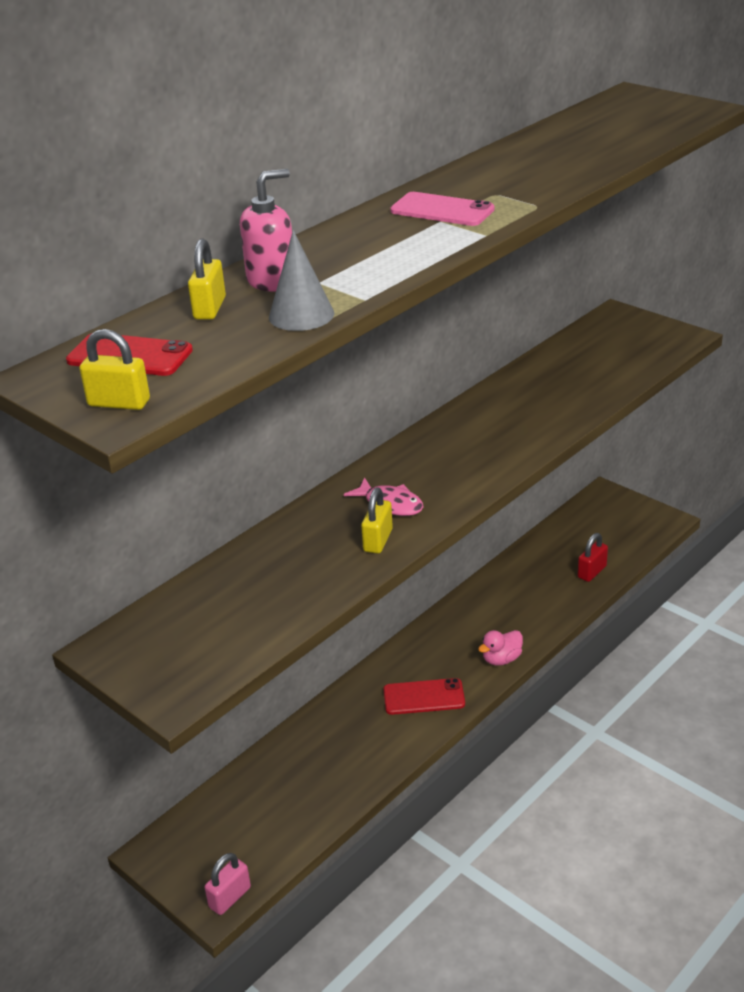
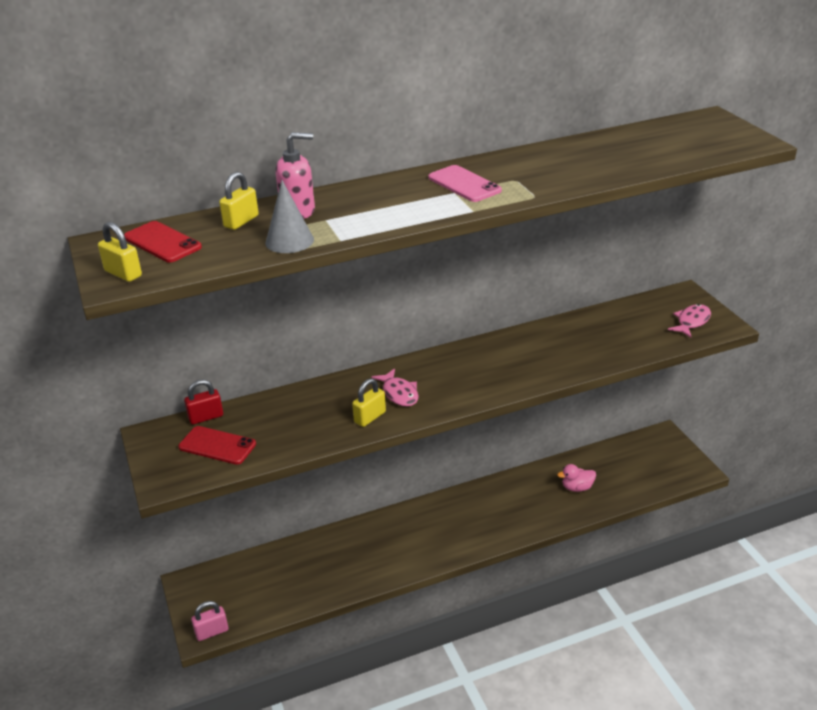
camera: 25 degrees right, 0 degrees up
red phone [383,678,465,715] -> red phone moved to [178,426,256,465]
pink duck [478,630,523,666] -> pink duck moved to [557,464,596,492]
red padlock [578,533,608,582] -> red padlock moved to [184,379,223,425]
none -> pink fish [668,304,711,337]

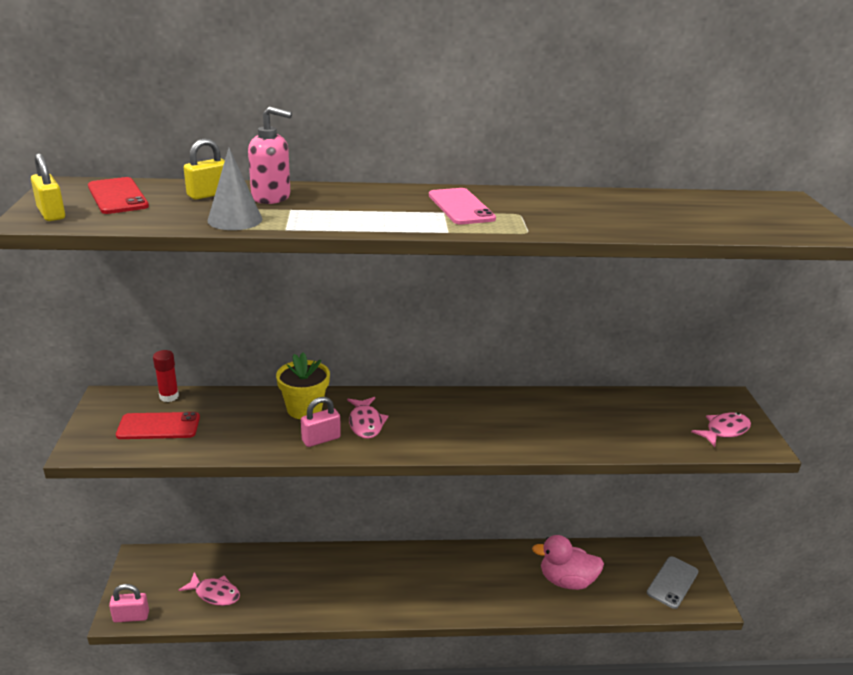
camera: 15 degrees right, 5 degrees down
red phone [178,426,256,465] -> red phone turned 45 degrees counterclockwise [116,412,200,439]
red padlock [184,379,223,425] -> red glue stick [153,350,179,402]
yellow padlock [352,378,386,427] -> pink padlock [301,397,341,447]
pink duck [557,464,596,492] -> pink duck [532,535,604,590], size x1.60
none -> pink fish [178,572,240,606]
none -> yellow flower pot [276,353,330,419]
none -> grey phone [647,556,698,609]

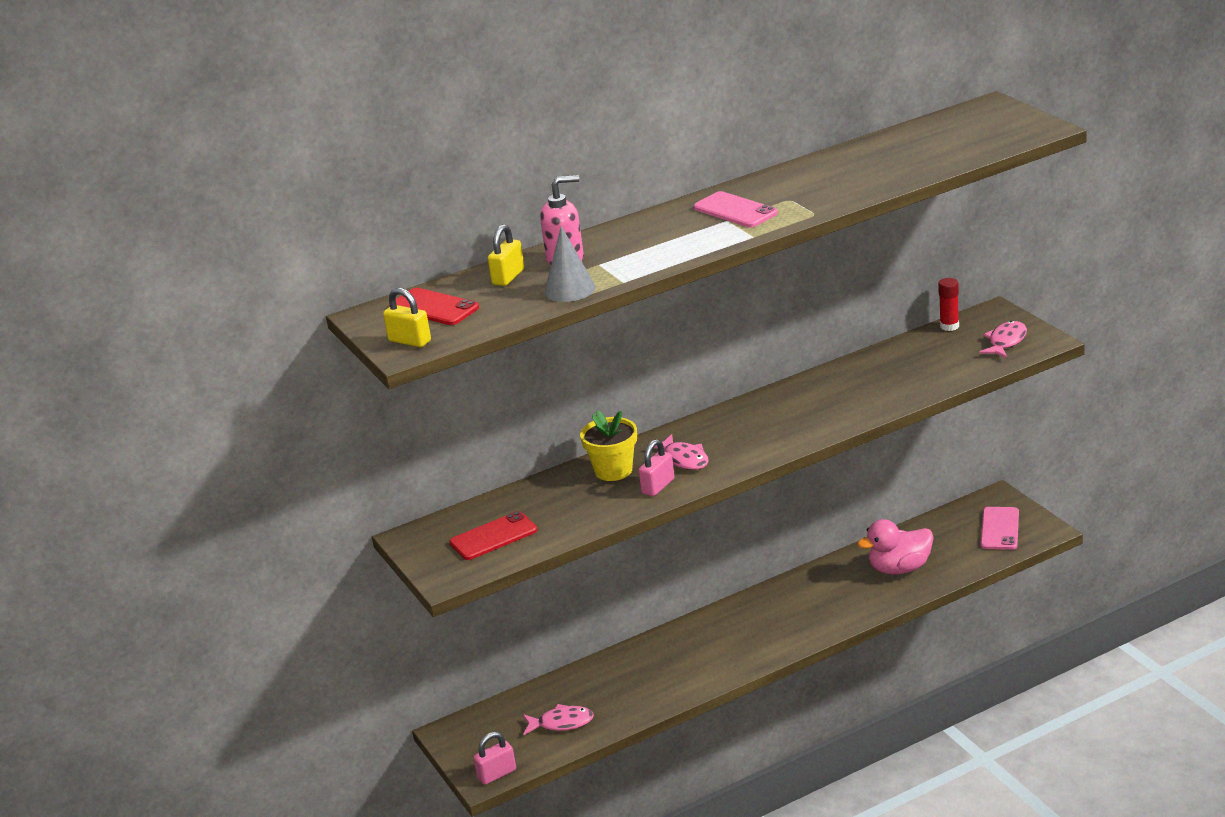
camera: 20 degrees left, 0 degrees up
red glue stick [153,350,179,402] -> red glue stick moved to [938,278,959,331]
grey phone [647,556,698,609] -> pink phone [981,507,1019,550]

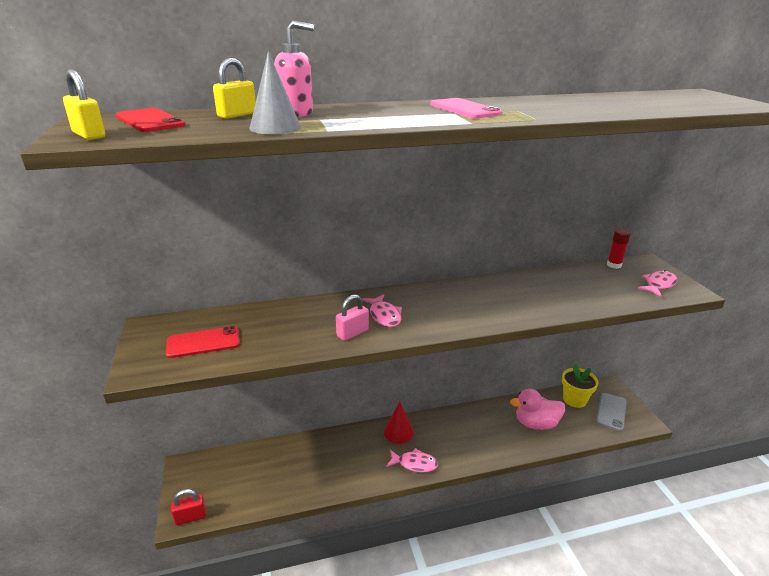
camera: 10 degrees right, 0 degrees up
pink padlock [473,732,516,785] -> red padlock [171,489,206,525]
pink fish [523,704,594,735] -> pink fish moved to [386,448,438,472]
yellow flower pot [580,410,637,481] -> yellow flower pot moved to [562,365,599,408]
pink phone [981,507,1019,550] -> grey phone [596,393,627,431]
none -> red cone [384,402,414,444]

